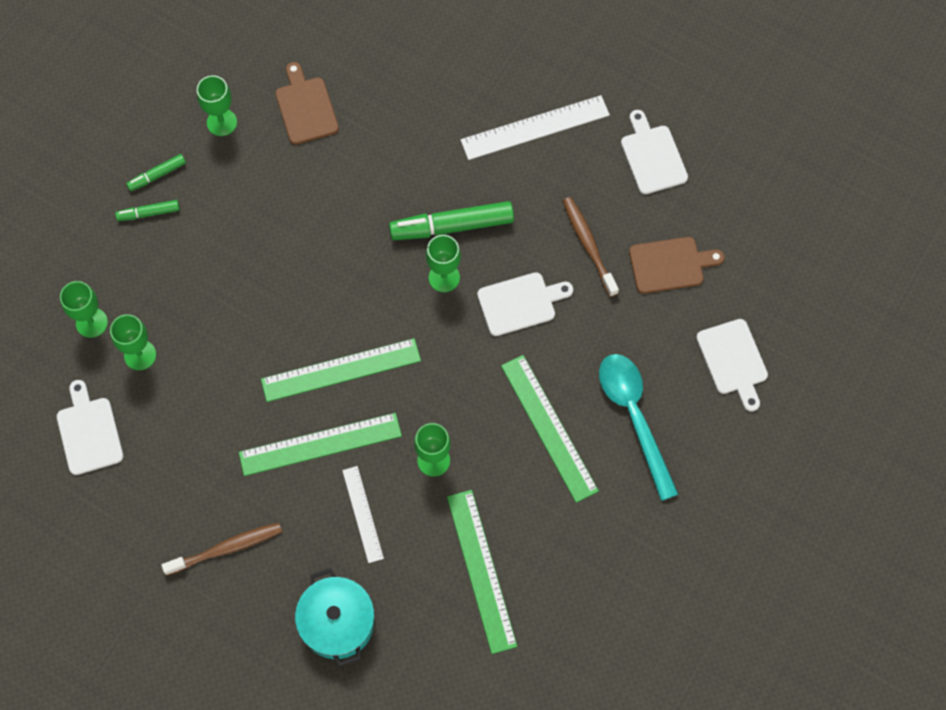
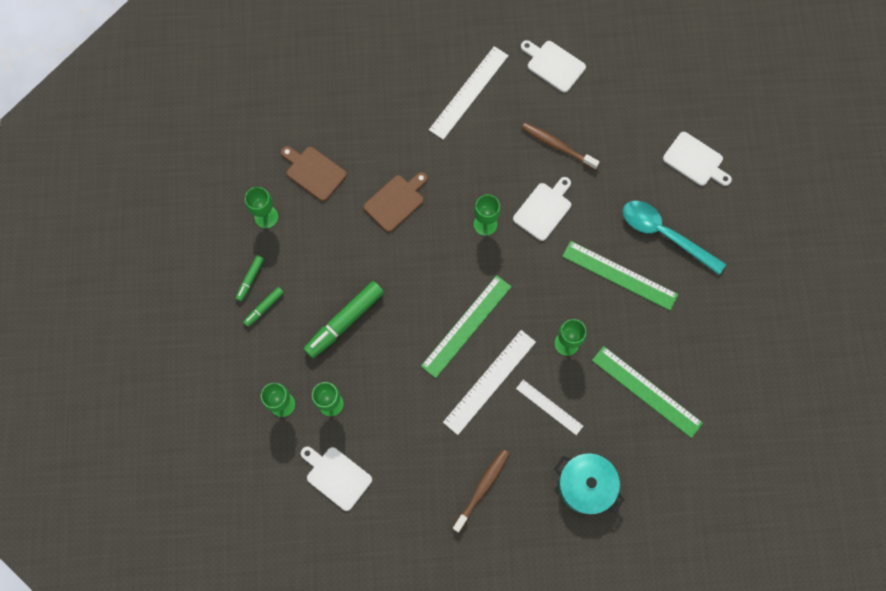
camera: 35 degrees left, 5 degrees up
green ruler [239,413,402,476] -> white ruler [443,330,536,435]
green marker [389,201,514,240] -> green marker moved to [304,281,384,358]
brown cutting board [629,237,725,294] -> brown cutting board moved to [364,172,428,232]

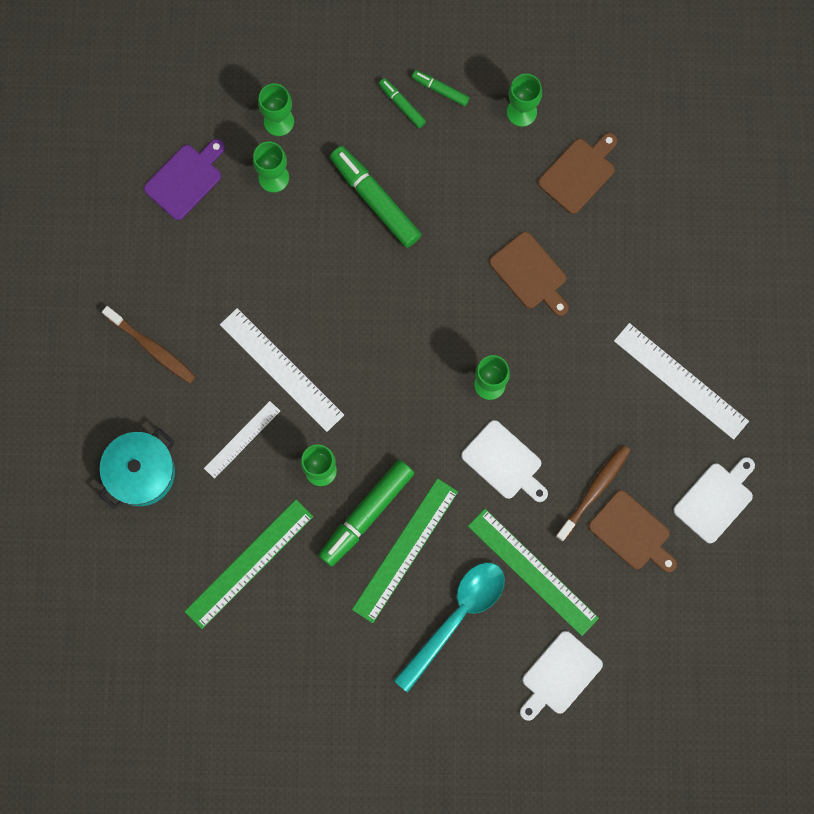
camera: 95 degrees right, 5 degrees up
white cutting board [301,447,372,511] -> purple cutting board [144,139,225,220]
green ruler [421,275,512,378] -> green ruler moved to [468,509,599,636]
none -> green marker [318,460,414,567]
none -> brown cutting board [589,490,677,573]

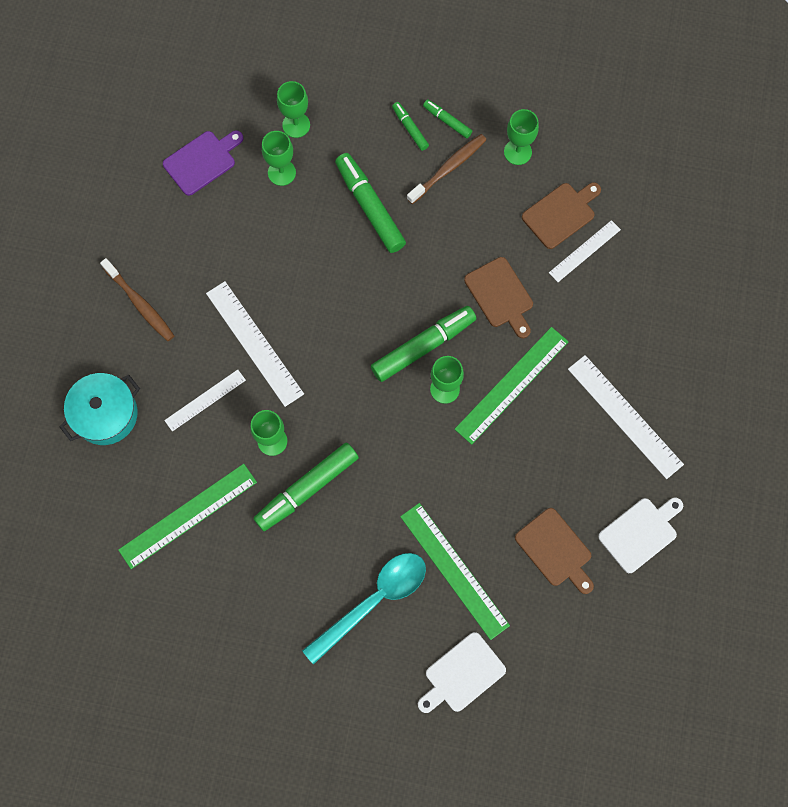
camera: 10 degrees right, 5 degrees down
green ruler [352,478,458,623] -> green ruler moved to [455,327,569,445]
white cutting board [461,420,548,502] -> none
brown toothbrush [556,445,631,542] -> brown toothbrush moved to [407,134,486,204]
none -> green marker [371,306,476,382]
none -> white ruler [549,220,621,282]

